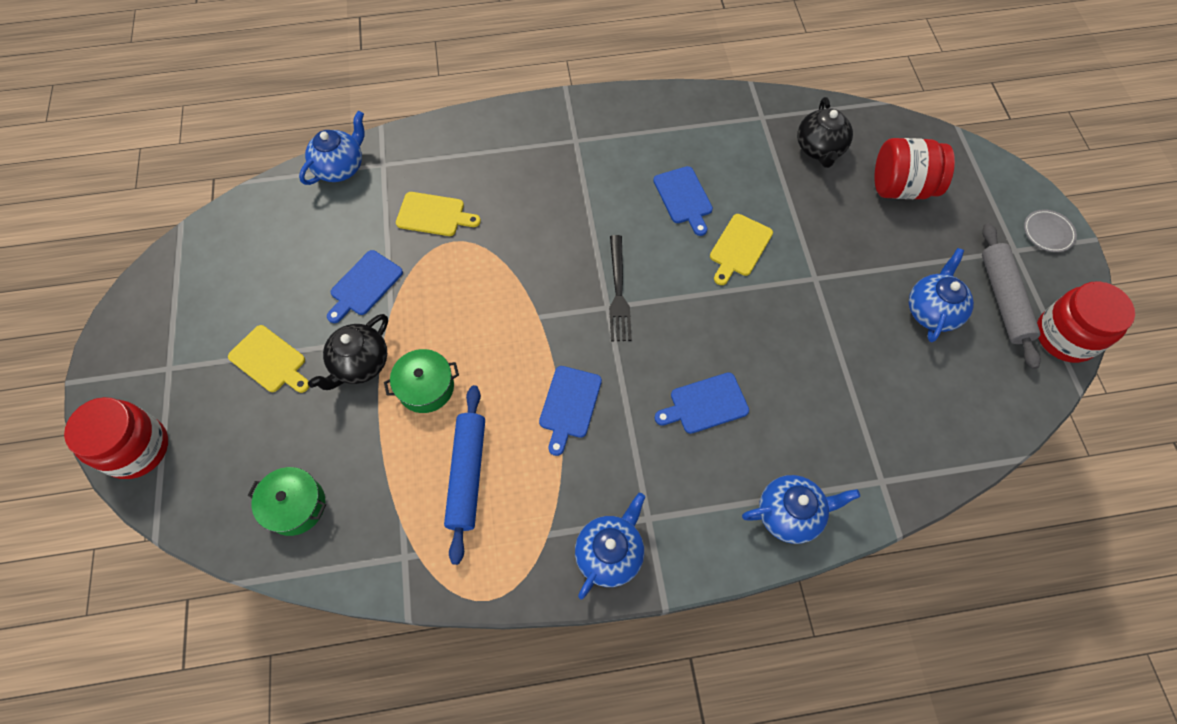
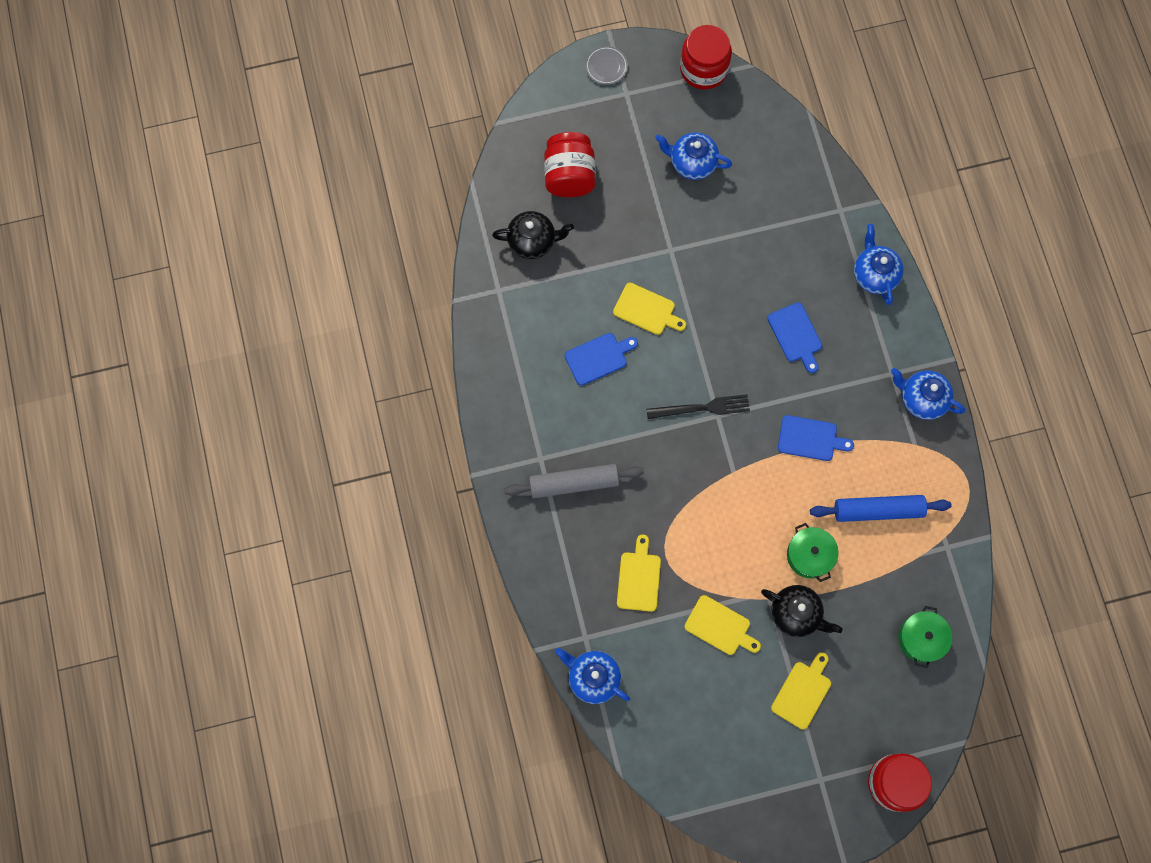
camera: 95 degrees left, 10 degrees up
blue cutting board [327,250,403,323] -> yellow cutting board [685,595,761,655]
grey rolling pin [982,223,1041,369] -> grey rolling pin moved to [504,464,644,498]

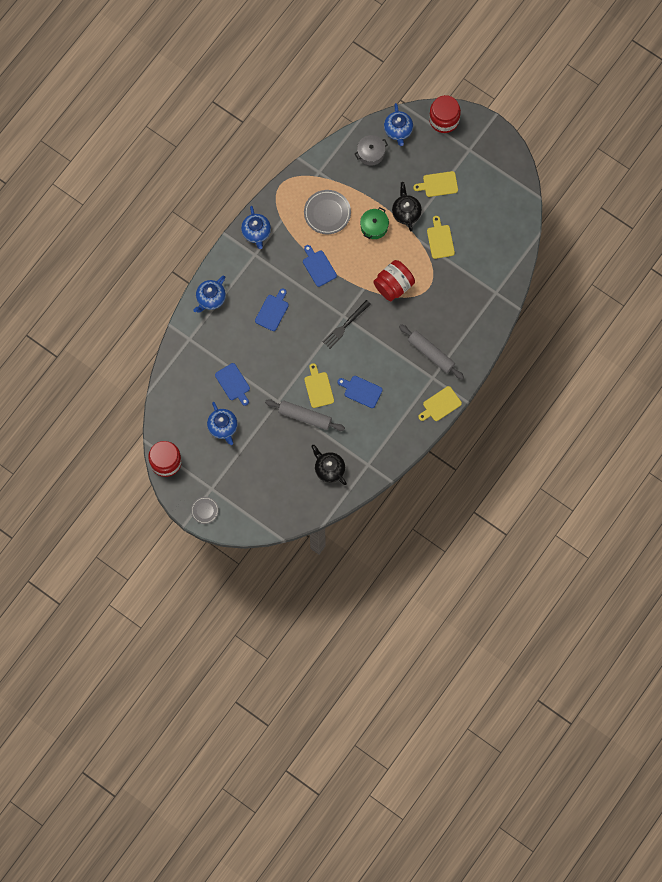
camera: 130 degrees left, 0 degrees up
red jar [544,132,596,197] -> red jar moved to [373,260,415,301]
blue teapot [555,648,630,704] -> blue teapot moved to [384,103,413,146]
yellow cutting board [617,535,661,612] -> yellow cutting board moved to [418,386,462,421]
black fork [646,394,750,419] -> black fork turned 90 degrees counterclockwise [323,300,371,348]
blue rolling pin [810,495,952,522] -> grey plate [304,190,351,234]
green pot [898,606,952,668] -> grey pot [355,135,388,166]
none -> blue cutting board [215,363,250,406]
none -> grey rolling pin [265,399,345,431]

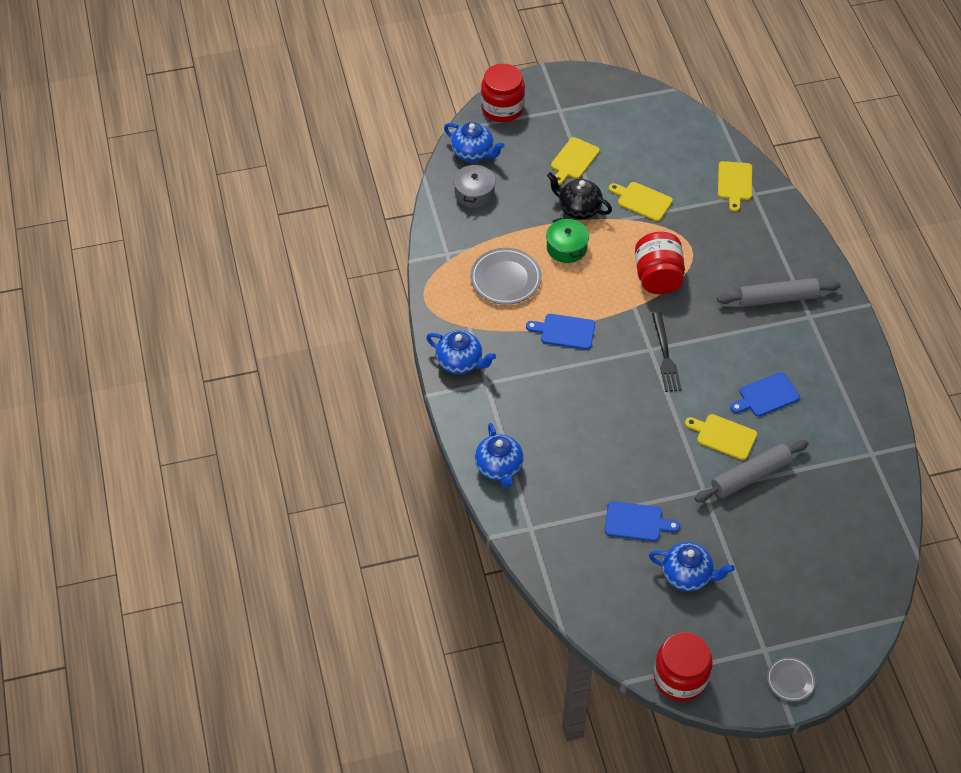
camera: 50 degrees left, 20 degrees down
blue cutting board [255,288,289,331] -> none
black teapot [311,445,347,485] -> none
yellow cutting board [418,386,462,421] -> yellow cutting board moved to [718,161,752,212]

